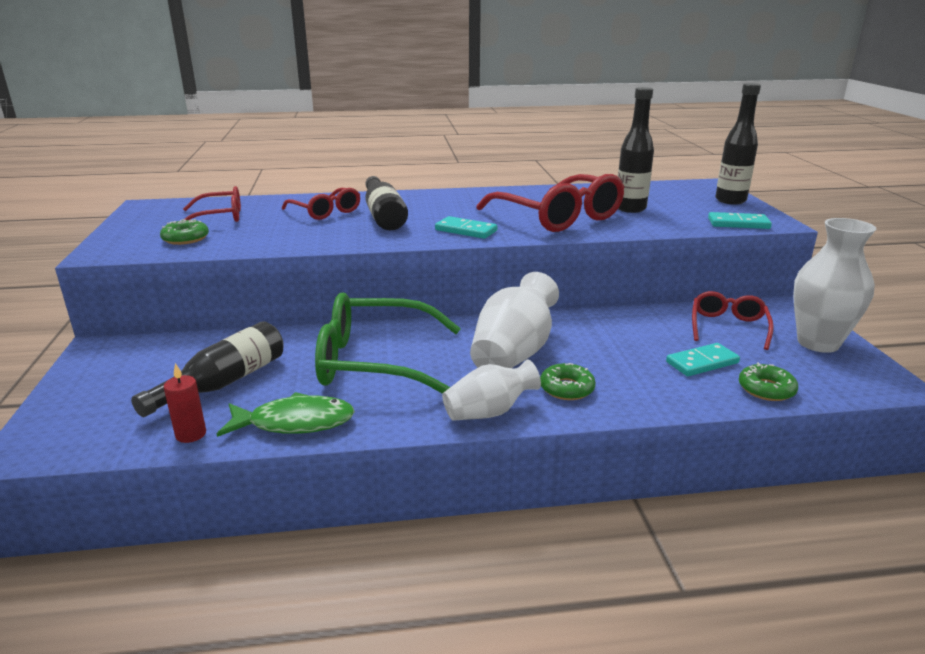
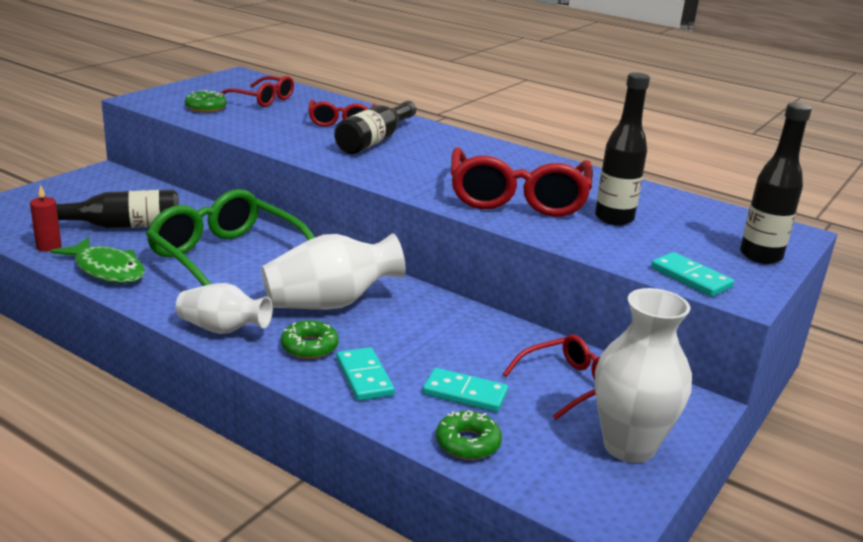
camera: 40 degrees right, 0 degrees up
turquoise domino [435,216,497,239] -> turquoise domino moved to [336,347,395,401]

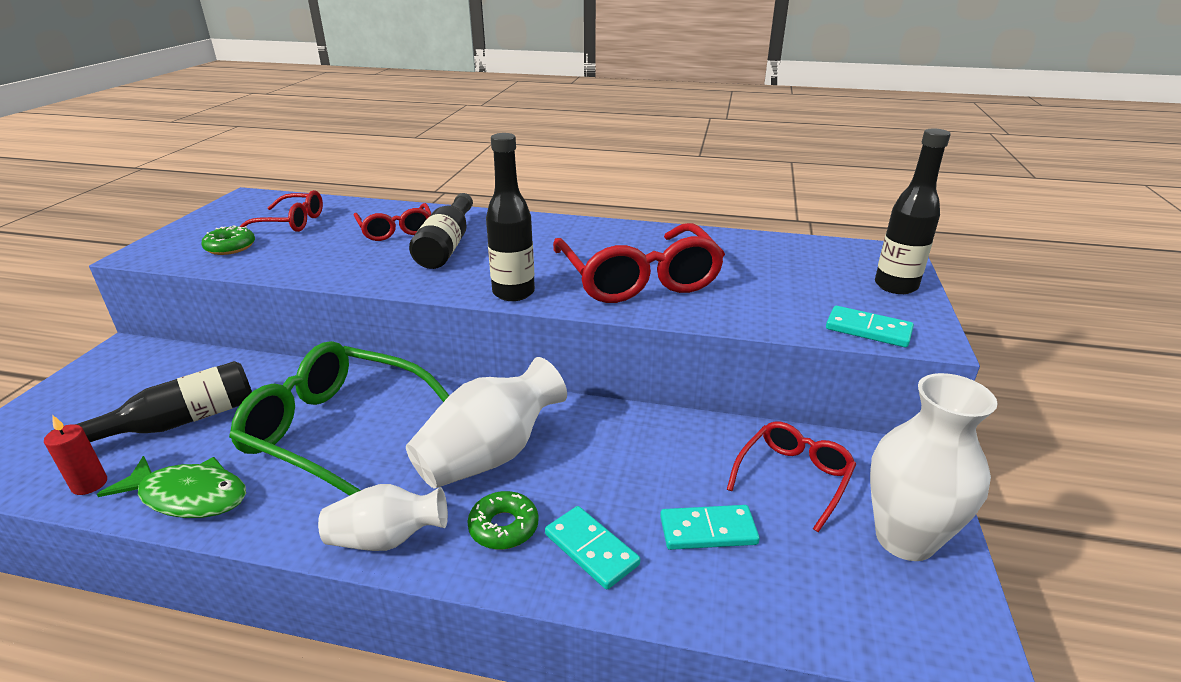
camera: 20 degrees left, 5 degrees up
green donut [436,410,502,460] -> none
black bottle [595,72,650,225] -> black bottle moved to [486,133,535,301]

